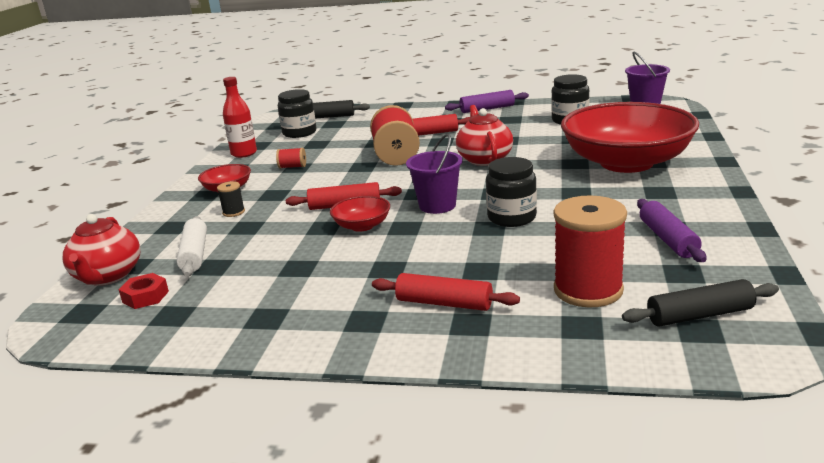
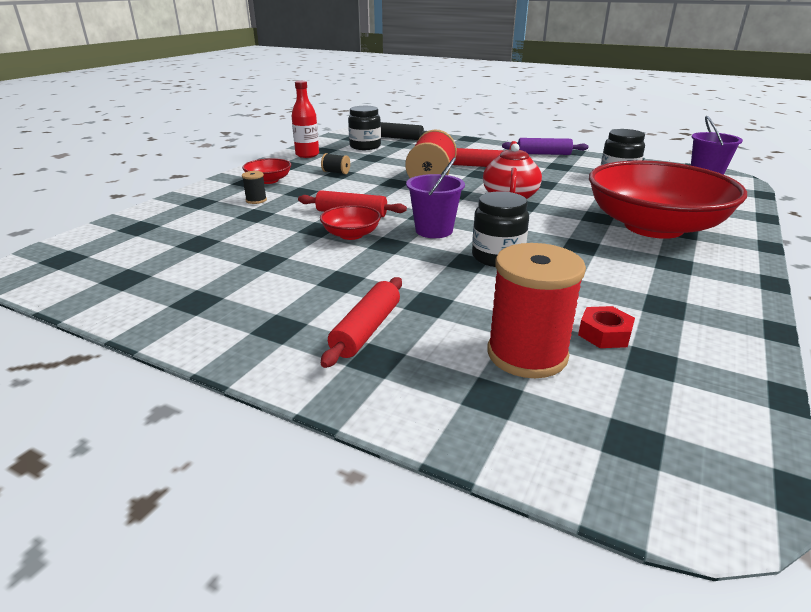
camera: 15 degrees right, 5 degrees up
red teapot [63,214,141,286] -> none
red nut [119,273,169,309] -> red nut moved to [578,306,635,348]
white rolling pin [176,216,207,277] -> none
red spool [276,148,306,169] -> black spool [321,153,350,174]
red rolling pin [372,273,520,311] -> red rolling pin turned 75 degrees clockwise [321,277,402,368]
black rolling pin [622,279,779,327] -> none
purple rolling pin [637,199,706,262] -> none

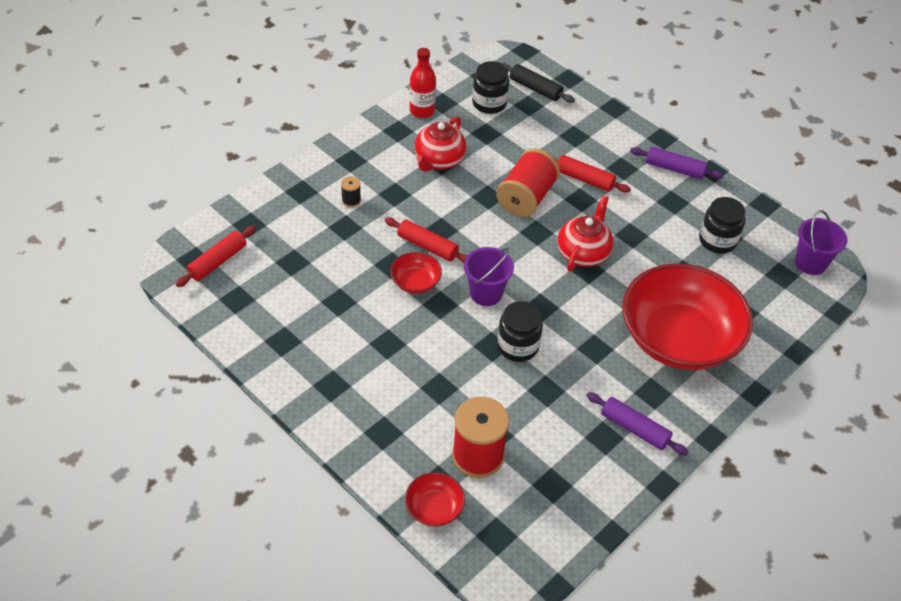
camera: 15 degrees right, 20 degrees up
red bowl [242,158,291,184] -> red bowl moved to [405,472,465,527]
black spool [321,153,350,174] -> red teapot [414,116,467,172]
red rolling pin [321,277,402,368] -> red rolling pin moved to [176,226,256,287]
red nut [578,306,635,348] -> none
none -> purple rolling pin [586,392,689,455]

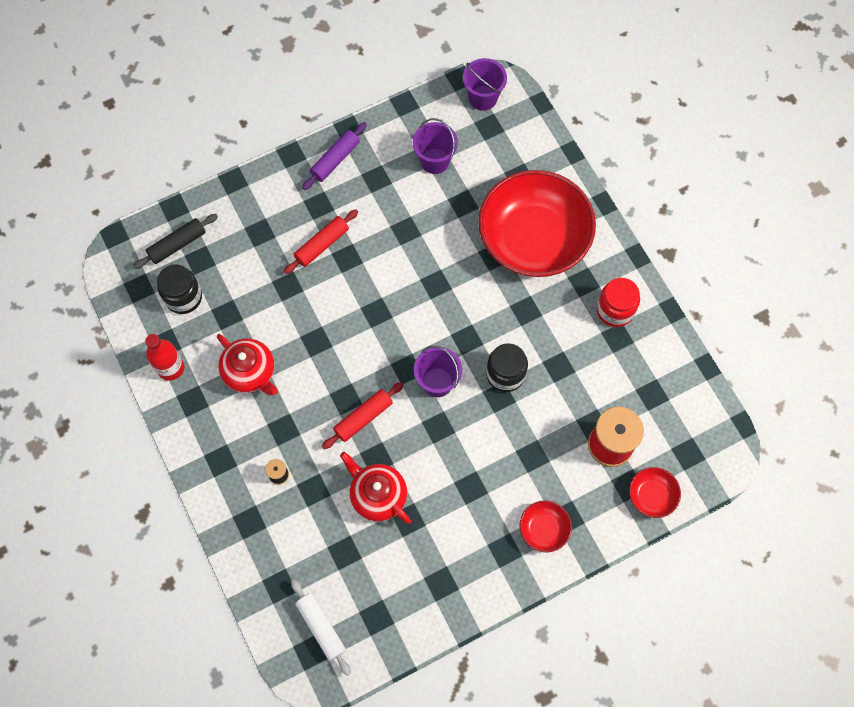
camera: 70 degrees left, 20 degrees up
red rolling pin [176,226,256,287] -> white rolling pin [291,579,351,676]
red bowl [390,252,442,293] -> red bowl moved to [520,500,572,552]
red spool [496,148,560,217] -> none
red teapot [557,195,613,272] -> red teapot moved to [340,452,411,524]
purple rolling pin [586,392,689,455] -> red jar [597,278,640,327]
black jar [699,197,746,254] -> purple bucket [413,118,458,174]

